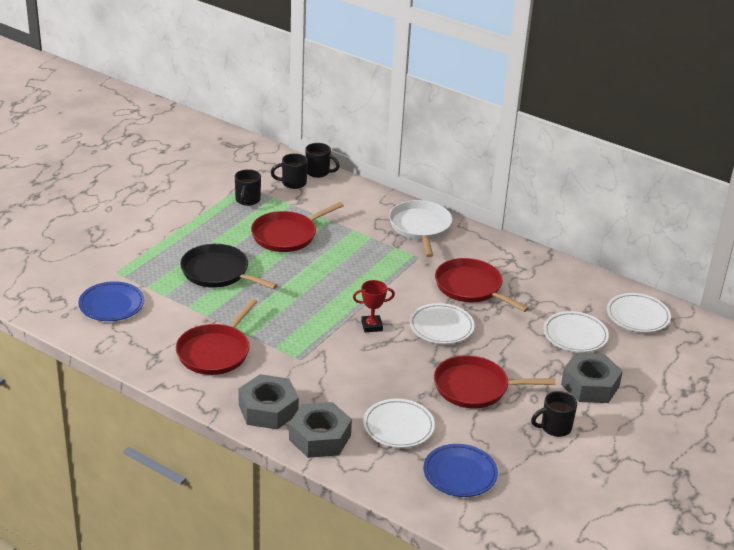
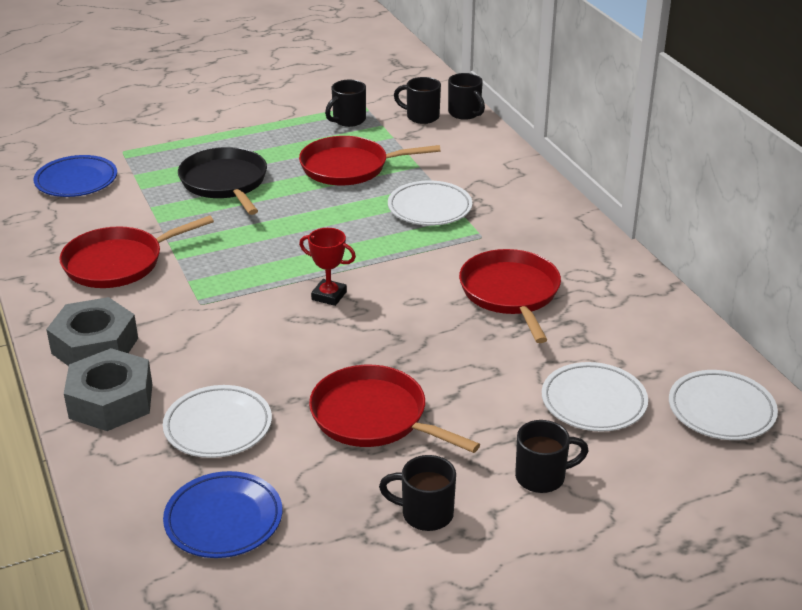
camera: 35 degrees right, 0 degrees up
white pan [389,200,452,257] -> none
white plate [409,303,475,344] -> white plate moved to [388,181,472,225]
grey nut [561,353,623,403] -> black mug [515,420,589,493]

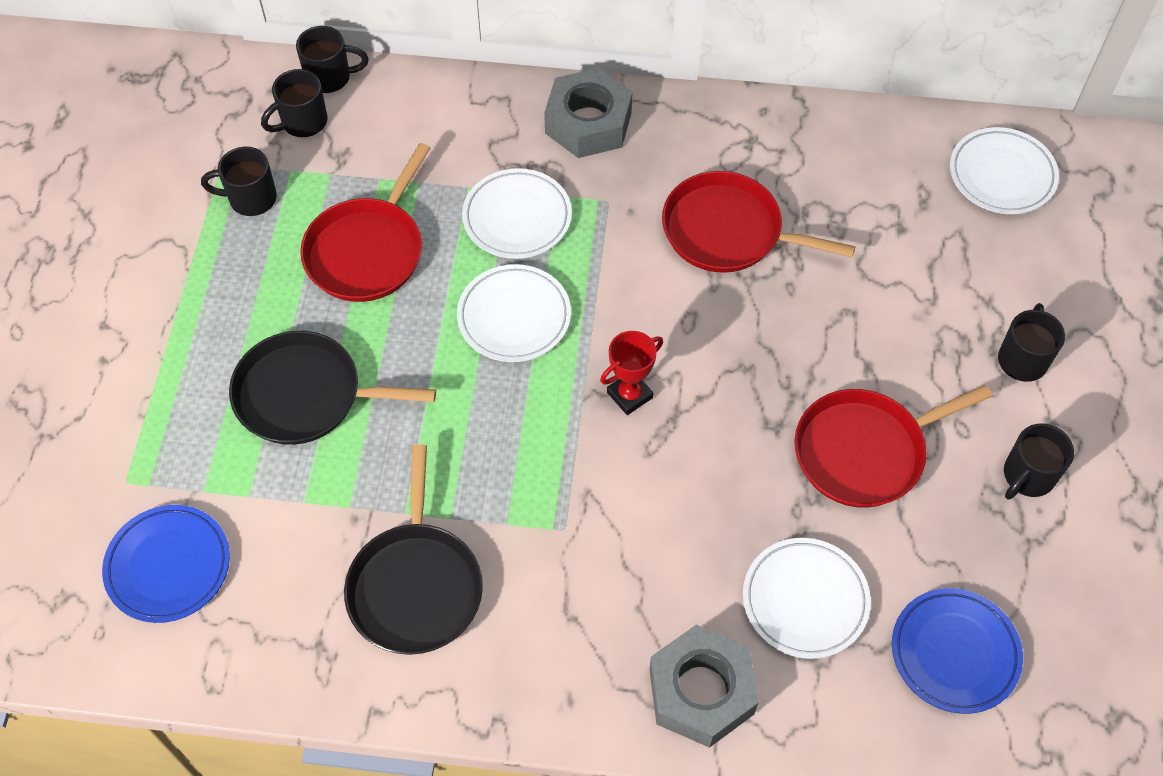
camera: 60 degrees left, 25 degrees up
grey nut [46,297,138,366] -> grey nut moved to [544,68,632,158]
red pan [59,215,214,288] -> black pan [344,444,483,655]
black mug [325,80,366,127] -> black mug turned 105 degrees clockwise [201,147,277,216]
white plate [542,362,648,432] -> white plate moved to [457,264,571,362]

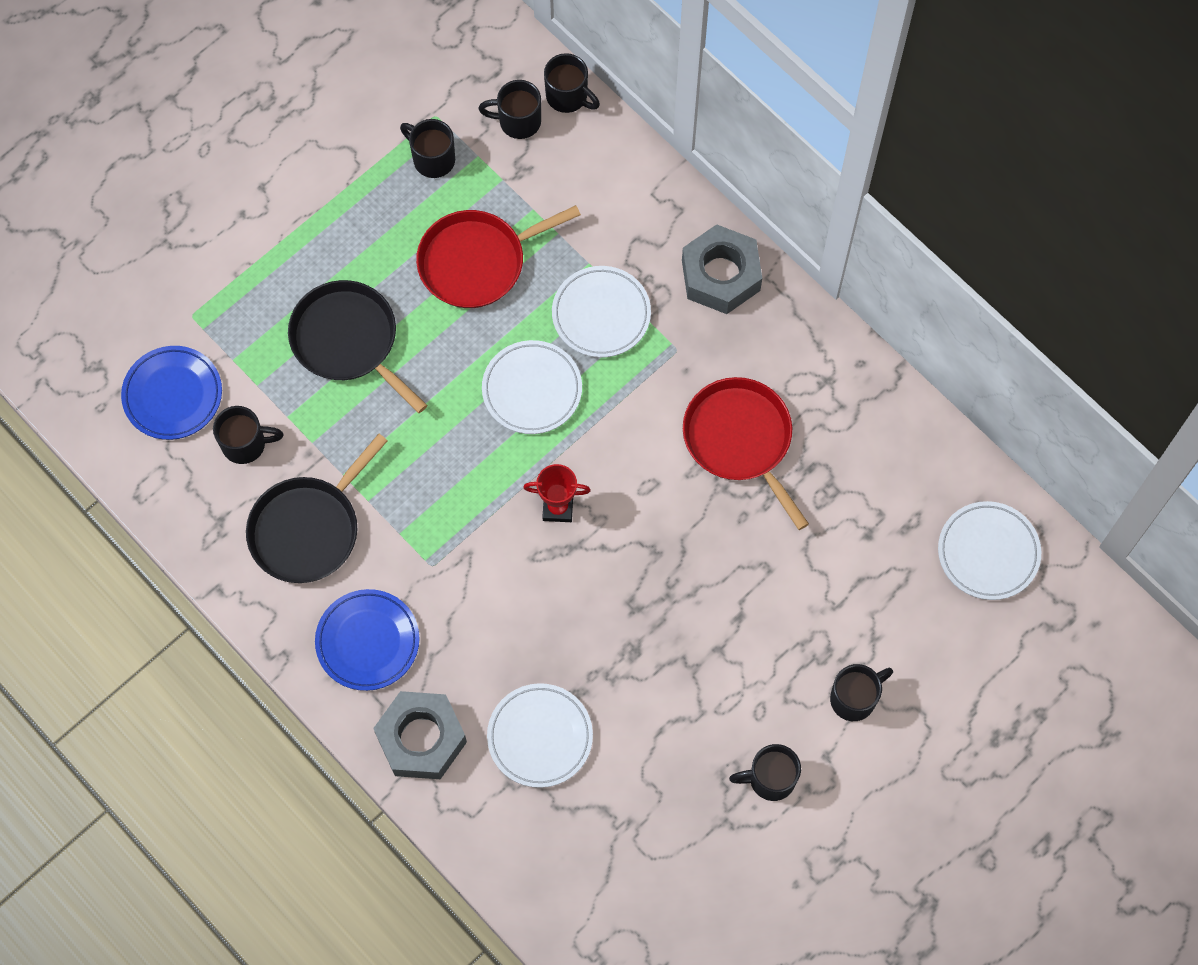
camera: 40 degrees right, 10 degrees up
red pan [795,385,992,508] -> none
blue plate [892,588,1023,714] -> blue plate moved to [315,589,420,691]
none -> black mug [213,406,283,464]

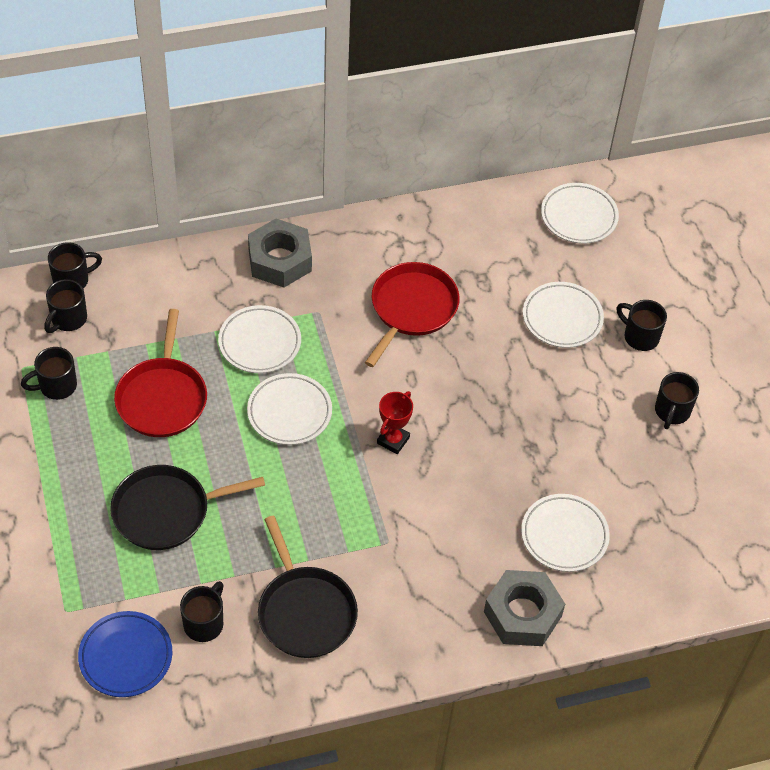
camera: 65 degrees left, 15 degrees down
blue plate [315,589,420,691] -> none
red pan [683,377,809,530] -> red pan turned 120 degrees clockwise [365,262,460,367]
black mug [830,664,893,721] -> black mug turned 45 degrees counterclockwise [617,300,667,351]
none -> white plate [523,282,604,348]

